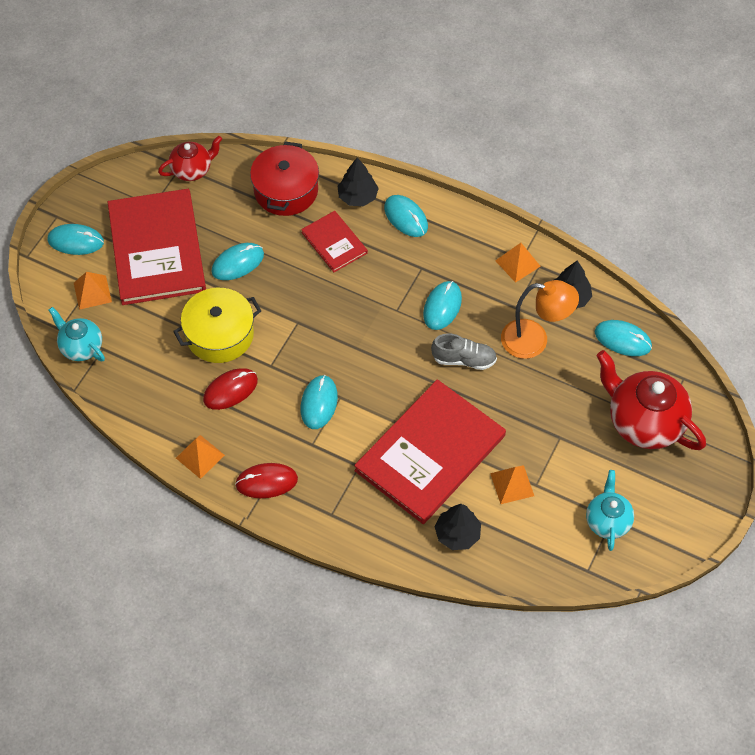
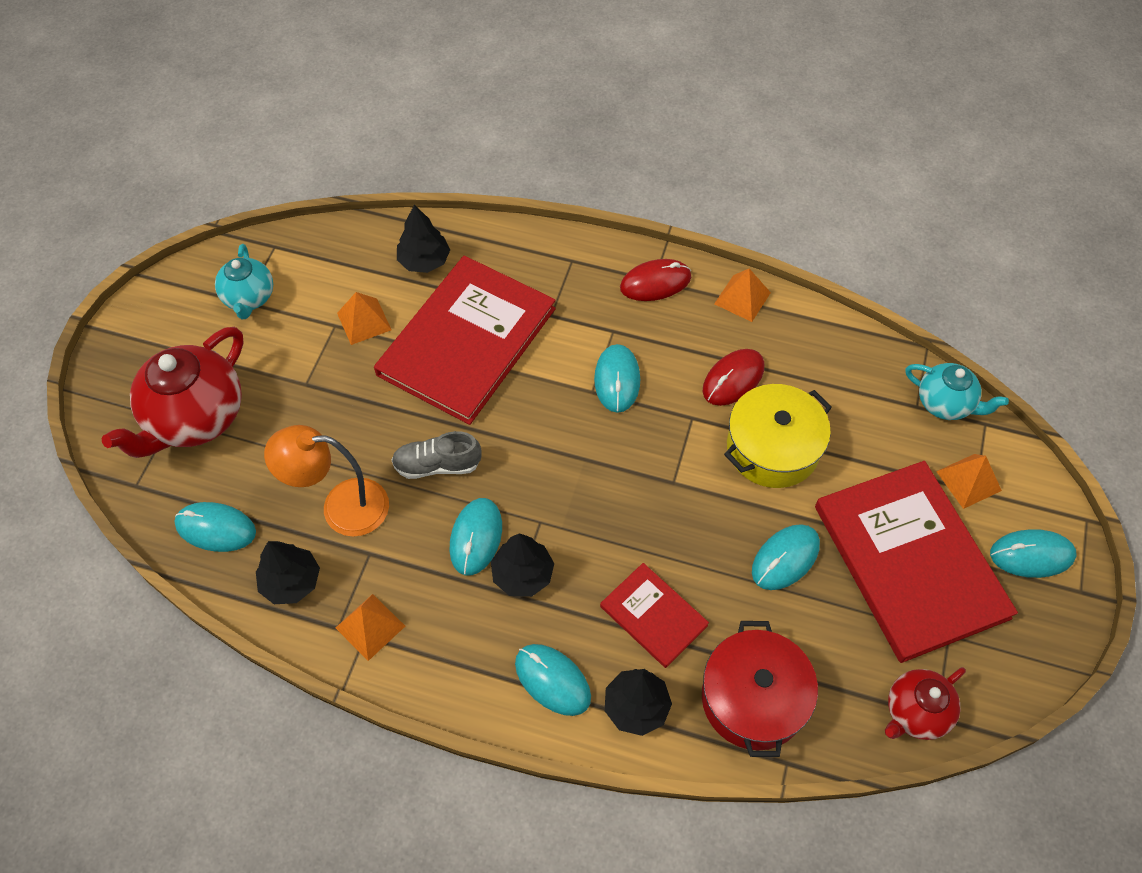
camera: 170 degrees right, 0 degrees up
red teapot [597,350,706,450] -> red teapot turned 90 degrees clockwise [102,327,244,458]
none -> black tree [491,534,554,597]

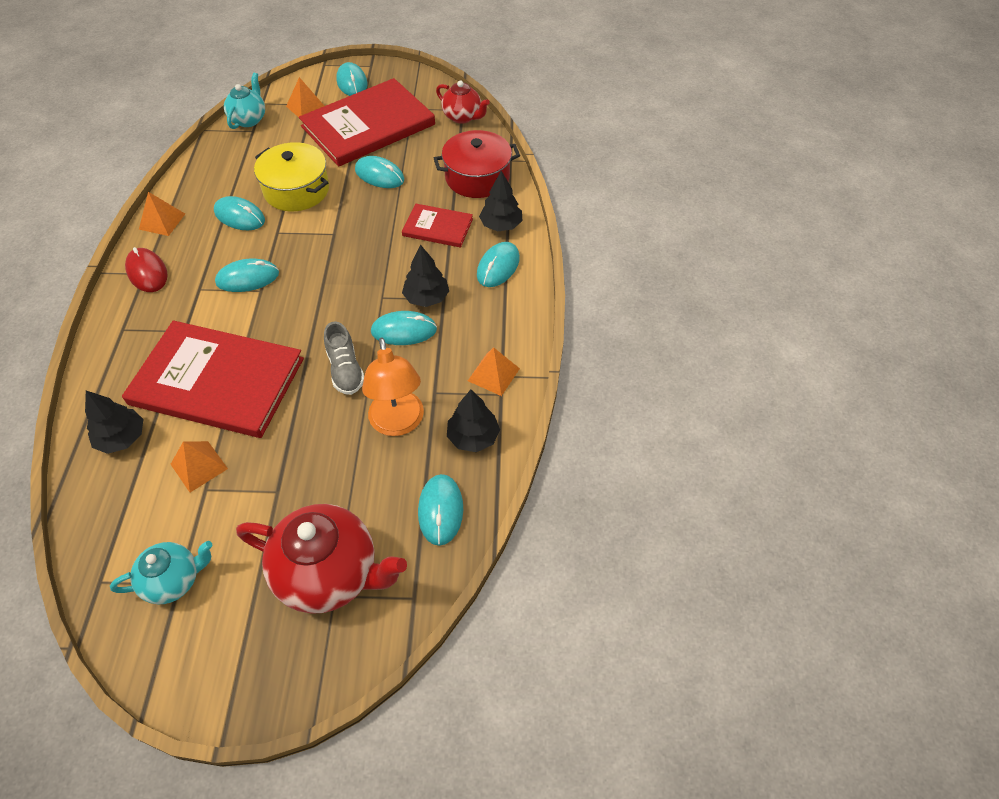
camera: 105 degrees left, 5 degrees down
red book [600,563,709,668] -> red book turned 75 degrees clockwise [402,203,473,247]
red mouse [702,349,764,406] -> turquoise mouse [214,196,265,230]

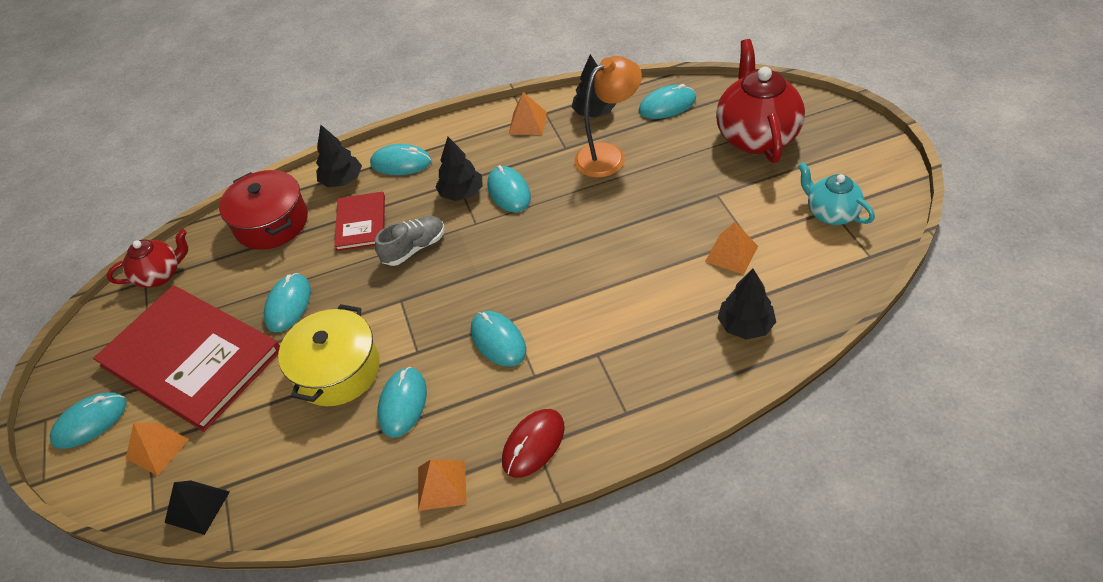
camera: 105 degrees left, 5 degrees down
red book [122,321,304,438] -> none
turquoise teapot [224,73,265,129] -> black pyramid [165,480,230,535]
grey shoe [324,321,364,395] -> grey shoe moved to [375,216,445,266]
red teapot [436,80,490,124] -> red teapot turned 45 degrees clockwise [107,229,188,288]

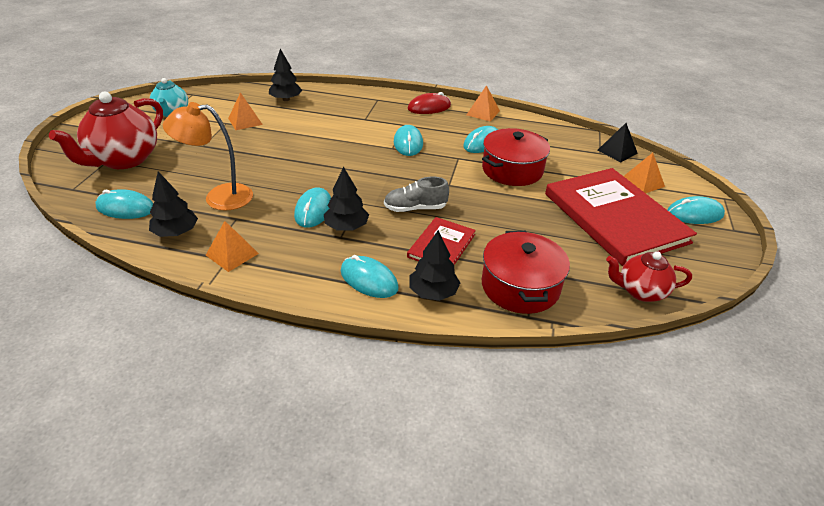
camera: 155 degrees left, 10 degrees down
turquoise mouse [264,273,311,332] -> none
yellow pot [278,304,380,406] -> red pot [482,128,550,186]

